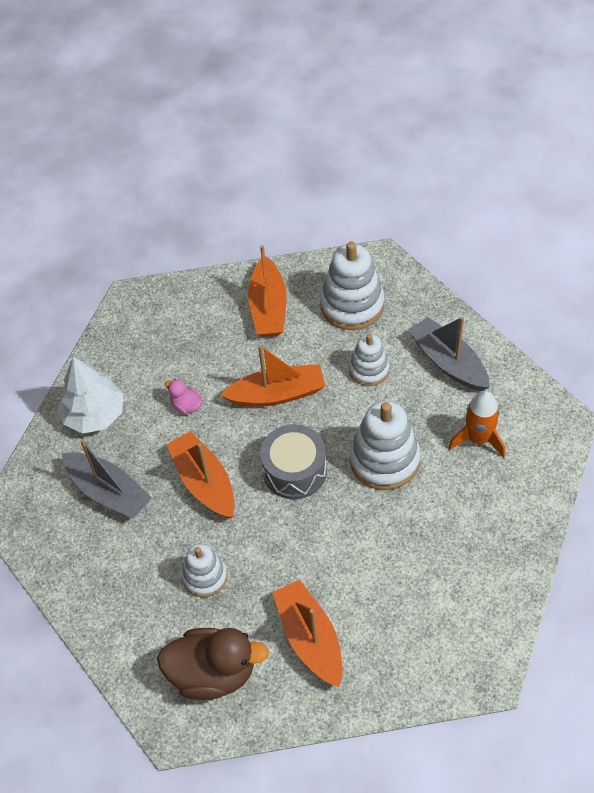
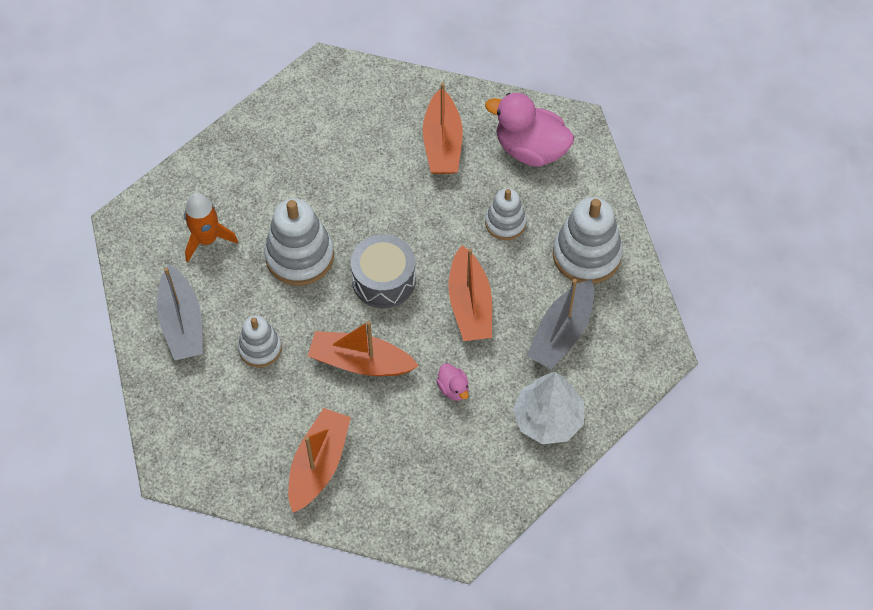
camera: 160 degrees left, 5 degrees up
grey boat [62,439,152,519] -> grey boat turned 120 degrees counterclockwise [527,279,594,369]
brown duck [157,628,269,700] -> pink duck [485,93,574,167]
white stacking toy [320,241,384,330] -> white stacking toy moved to [553,197,623,284]

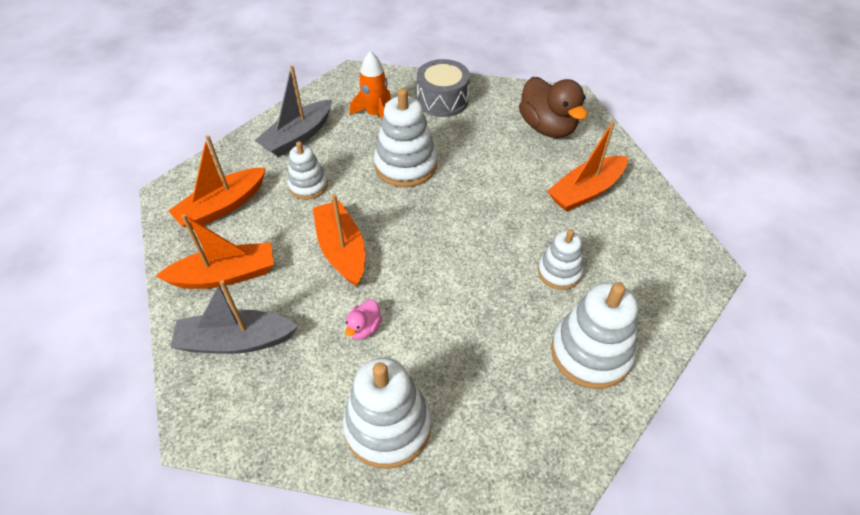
camera: 55 degrees right, 10 degrees down
grey drum [351,234,416,308] -> grey drum moved to [417,59,470,117]
orange boat [448,245,492,341] -> orange boat moved to [168,136,266,230]
pink duck [485,93,574,167] -> none
white tree [513,372,584,444] -> white stacking toy [343,358,431,469]
grey boat [527,279,594,369] -> grey boat moved to [170,280,299,354]
none -> brown duck [519,77,587,138]

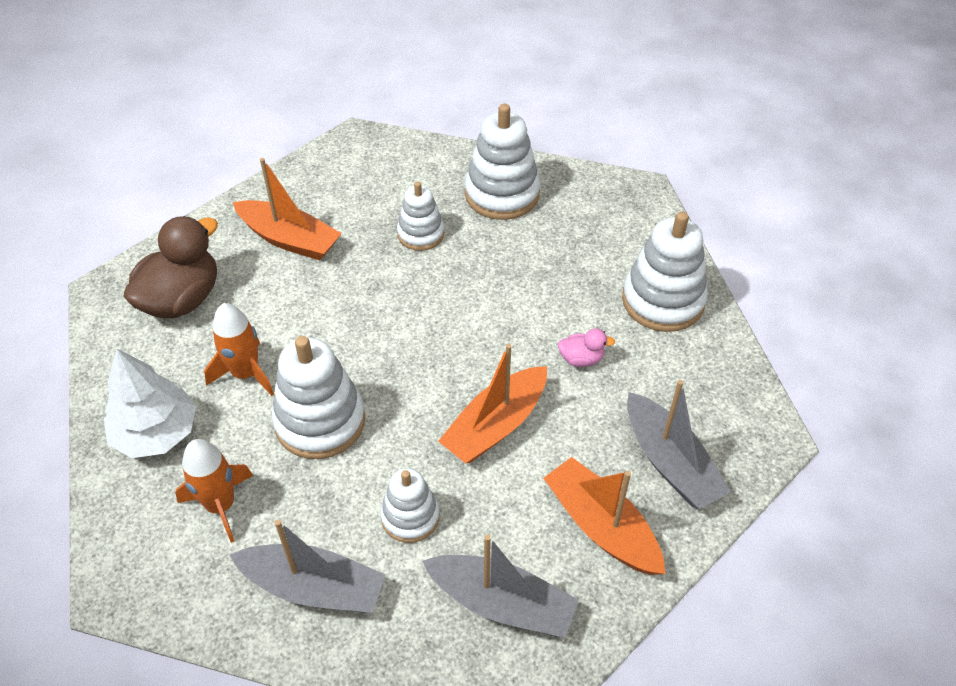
camera: 115 degrees left, 0 degrees up
orange boat [168,136,266,230] -> grey boat [422,534,579,638]
grey drum [417,59,470,117] -> white tree [104,349,196,458]
none -> orange rocket [204,303,274,396]

